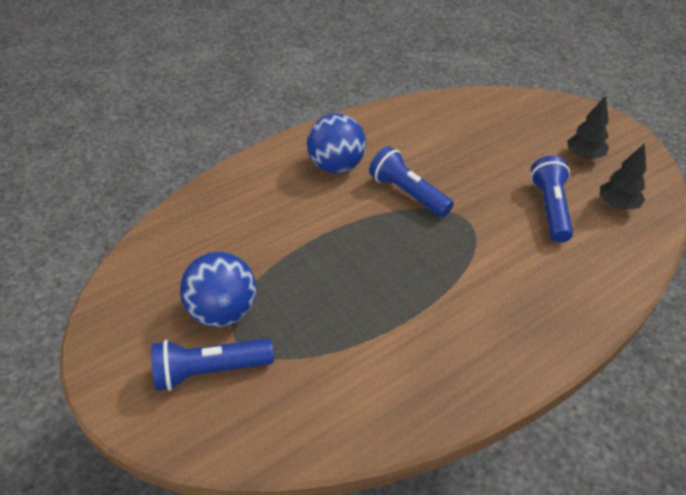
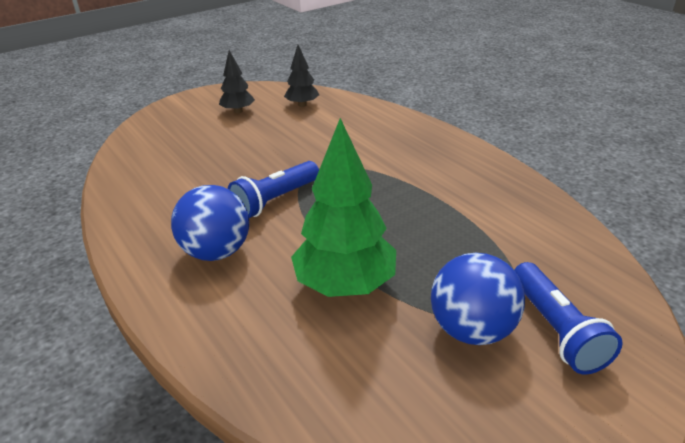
camera: 90 degrees left, 10 degrees down
blue flashlight [530,156,573,243] -> none
none -> green tree [291,118,396,297]

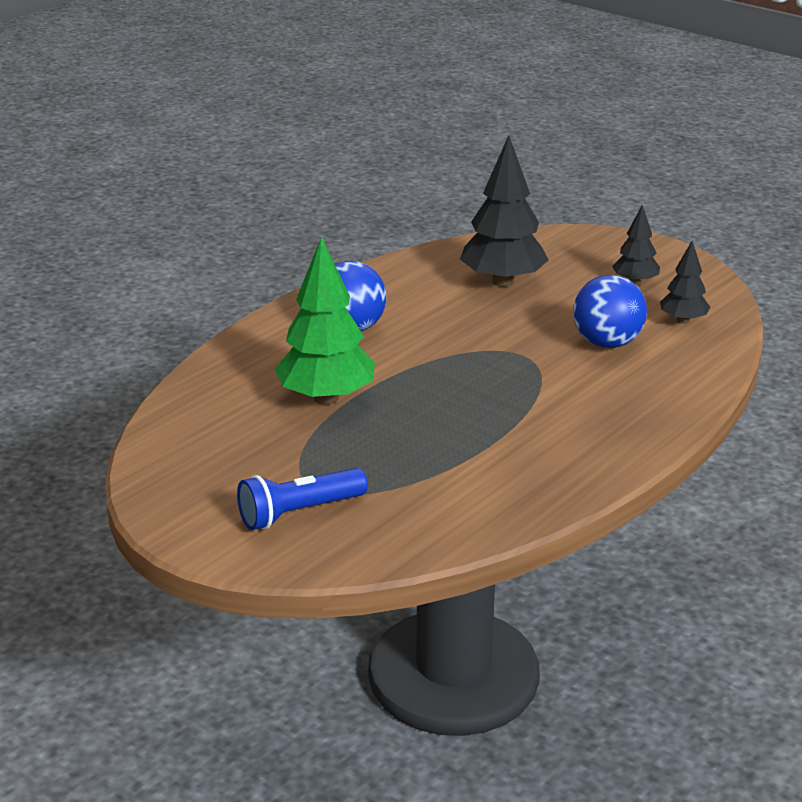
camera: 75 degrees right, 5 degrees down
blue flashlight [228,161,319,218] -> none
blue ball [431,253,525,345] -> blue ball moved to [573,275,647,348]
none -> black tree [460,135,549,287]

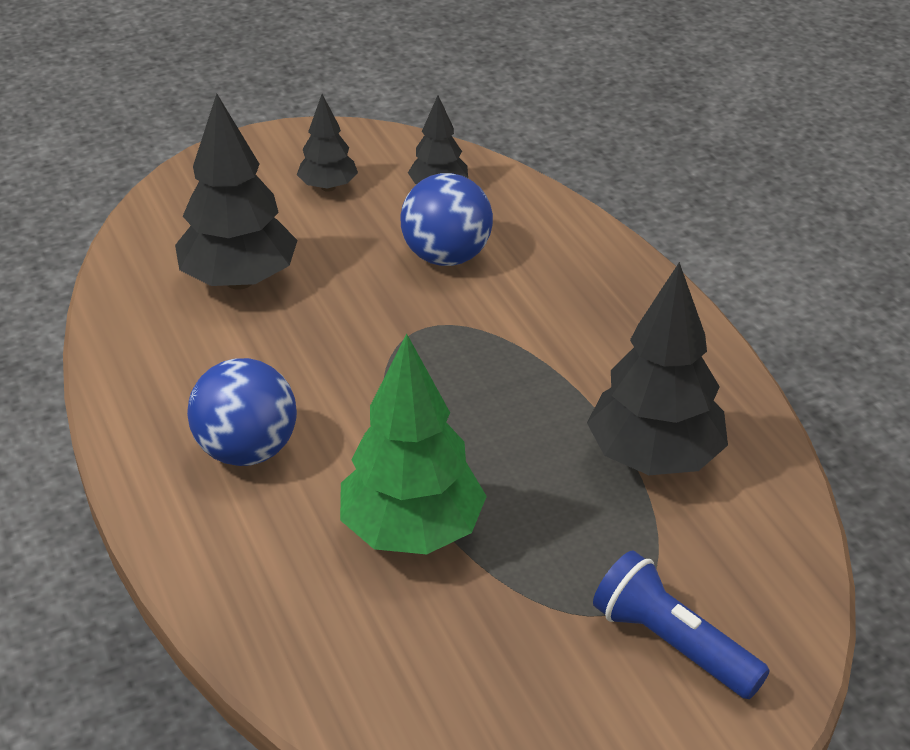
camera: 65 degrees left, 10 degrees up
blue flashlight [237,468,368,530] -> blue flashlight turned 135 degrees clockwise [593,551,770,699]
none -> black tree [587,262,728,475]

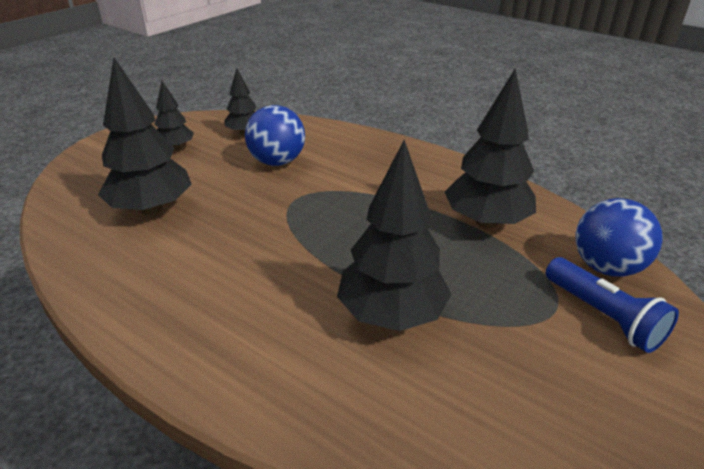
camera: 30 degrees left, 5 degrees down
blue ball [187,358,297,466] -> blue ball moved to [575,198,663,277]
green tree [340,334,487,554] -> black tree [337,140,452,331]
blue flashlight [593,551,770,699] -> blue flashlight turned 135 degrees counterclockwise [546,257,679,353]

